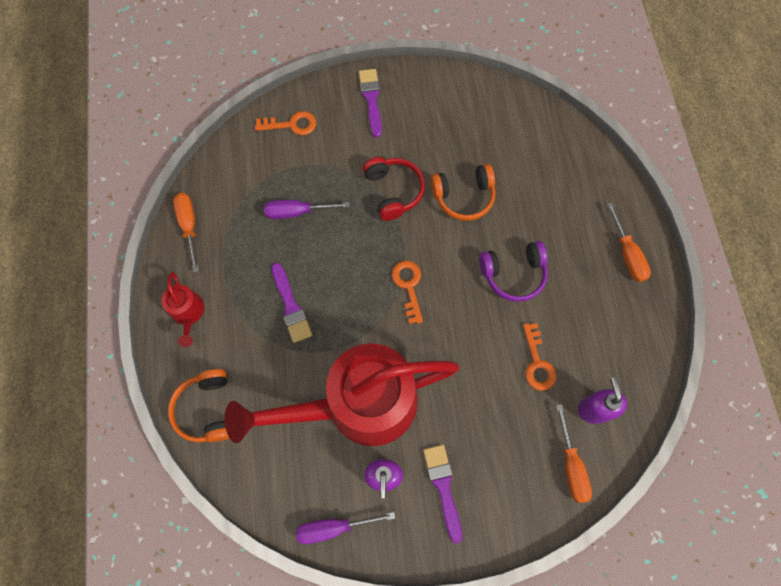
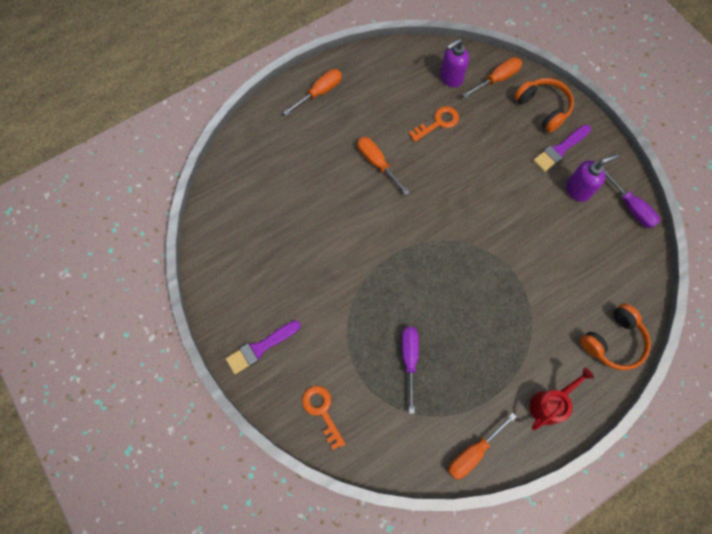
camera: 115 degrees left, 0 degrees up
red watering can [225,343,459,446] -> none
purple screwdriver [264,200,350,219] -> purple screwdriver turned 150 degrees counterclockwise [402,327,419,414]
purple brush [272,263,312,343] -> none
red headphones [363,157,425,221] -> none
orange key [392,261,423,324] -> none
orange headphones [430,164,495,221] -> orange headphones moved to [514,78,574,133]
purple headphones [479,241,548,302] -> orange screwdriver [357,137,410,195]

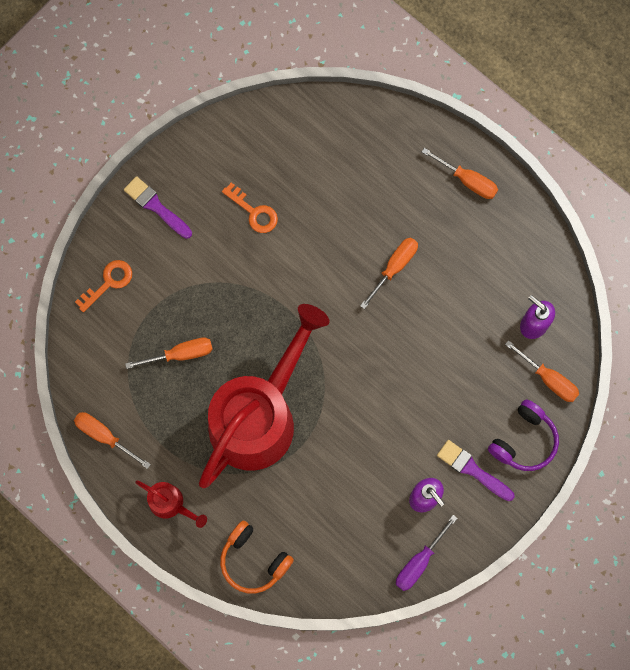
camera: 75 degrees right, 5 degrees up
purple screwdriver [402,327,419,414] -> orange screwdriver [125,337,213,369]
orange key [409,106,459,142] -> orange key moved to [222,182,278,233]
orange headphones [514,78,574,133] -> purple headphones [488,399,559,471]
none -> red watering can [199,304,329,488]

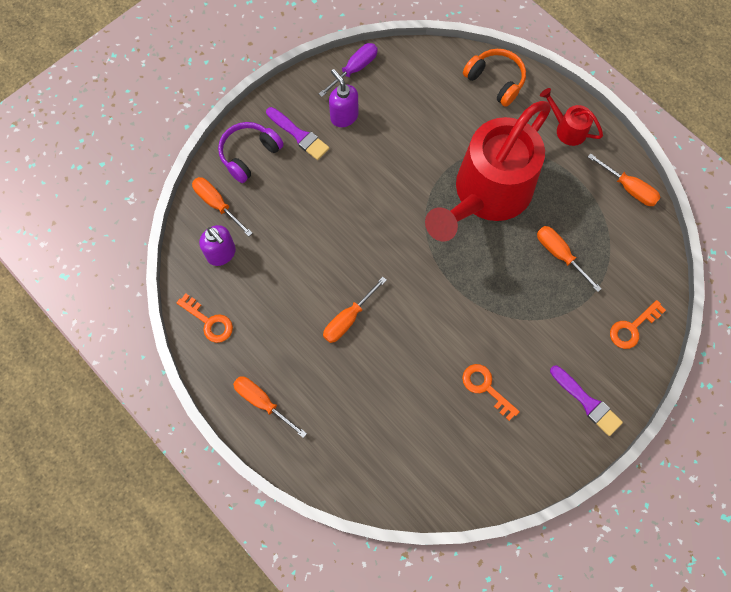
camera: 175 degrees left, 5 degrees down
orange screwdriver [125,337,213,369] -> orange screwdriver turned 60 degrees clockwise [537,226,602,292]
none -> orange key [177,293,233,343]

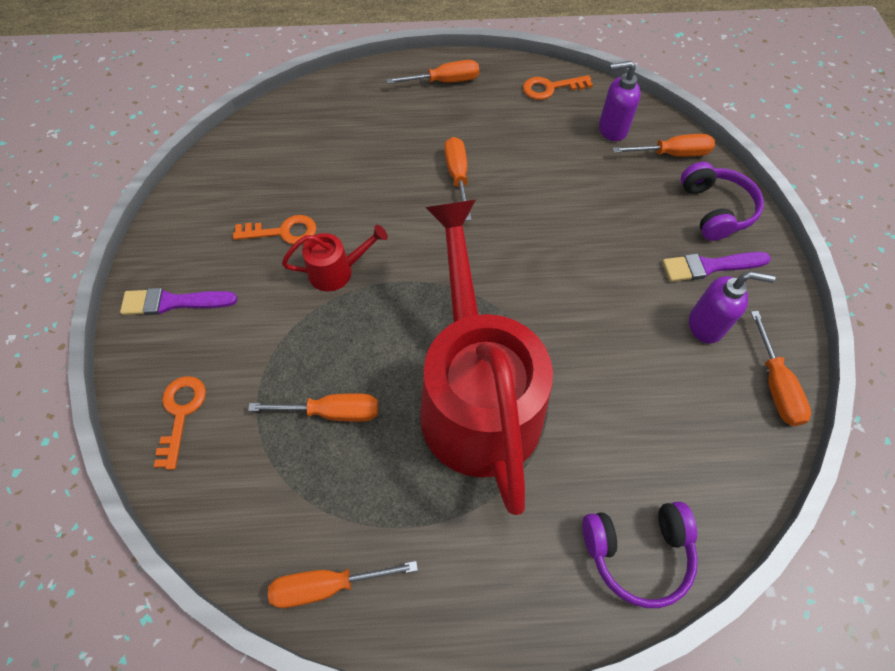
camera: 130 degrees right, 10 degrees down
purple screwdriver [319,43,378,97] -> orange screwdriver [751,311,811,426]
orange headphones [463,49,526,107] -> purple headphones [583,501,698,608]
red watering can [540,88,603,146] -> red watering can moved to [282,225,388,291]

